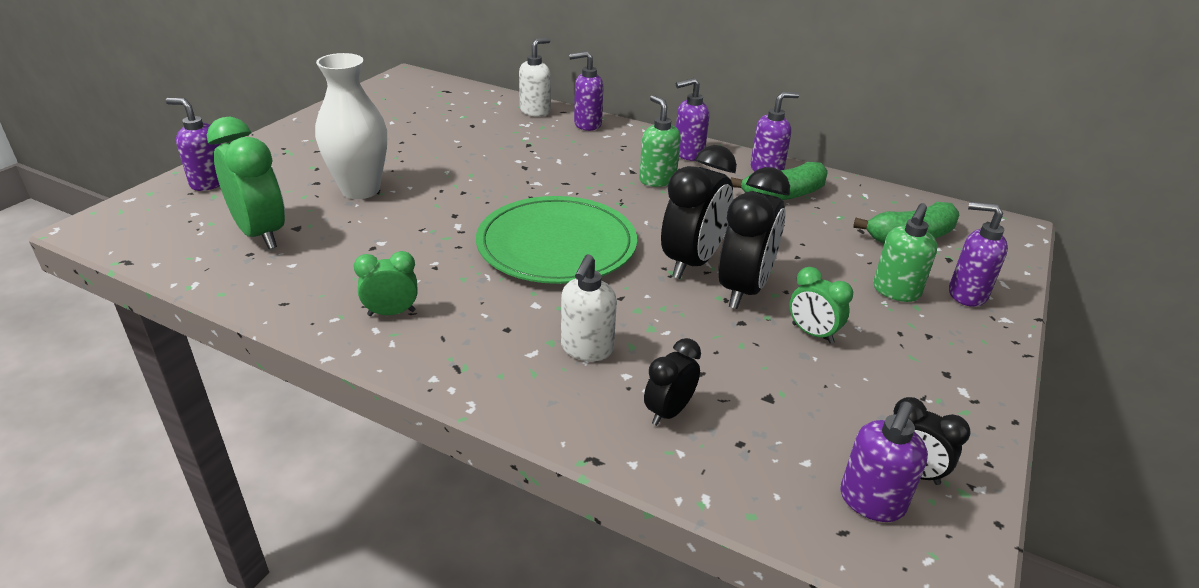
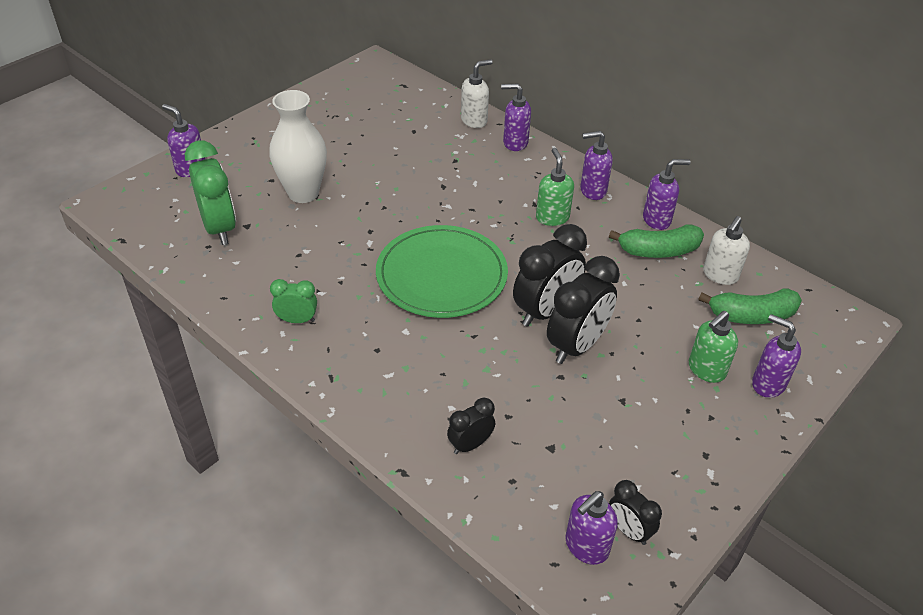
camera: 15 degrees right, 10 degrees up
white soap dispenser [561,254,617,361] -> white soap dispenser moved to [703,216,750,285]
green clock [789,267,853,344] -> none

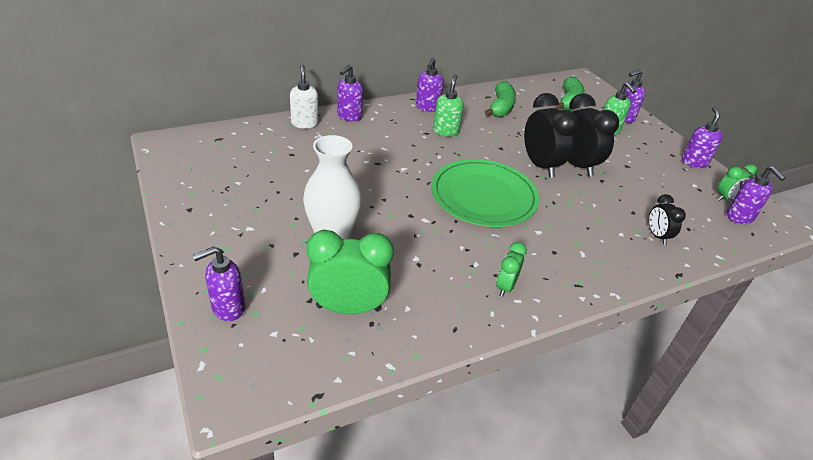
camera: 70 degrees left, 5 degrees down
green soap dispenser [536,148,574,226] -> green soap dispenser turned 90 degrees clockwise [433,74,464,136]
black clock [609,480,662,545] -> green clock [717,164,758,201]
purple soap dispenser [643,159,690,230] -> purple soap dispenser moved to [682,107,723,168]
white soap dispenser [703,216,750,285] -> none

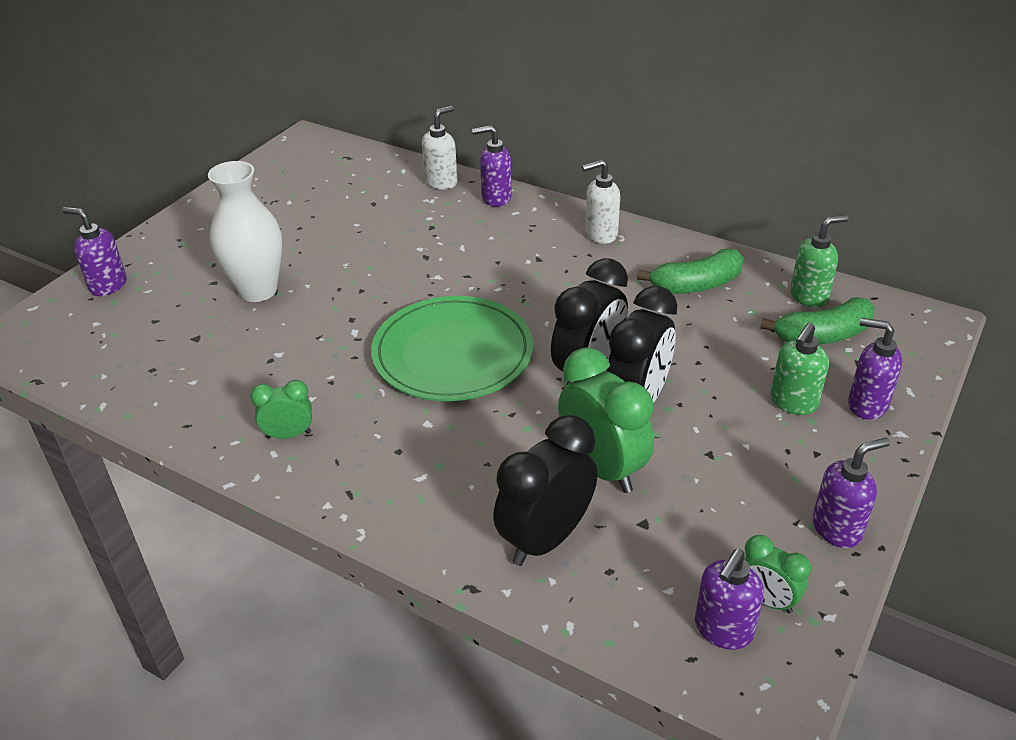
camera: 60 degrees right, 0 degrees up
green clock [307,230,394,314] -> green clock moved to [558,347,654,493]
purple soap dispenser [416,58,444,112] -> white soap dispenser [582,159,620,244]
green soap dispenser [433,74,464,136] -> green soap dispenser moved to [790,215,848,308]
black clock [649,194,686,245] -> black clock [493,415,597,566], size x1.84

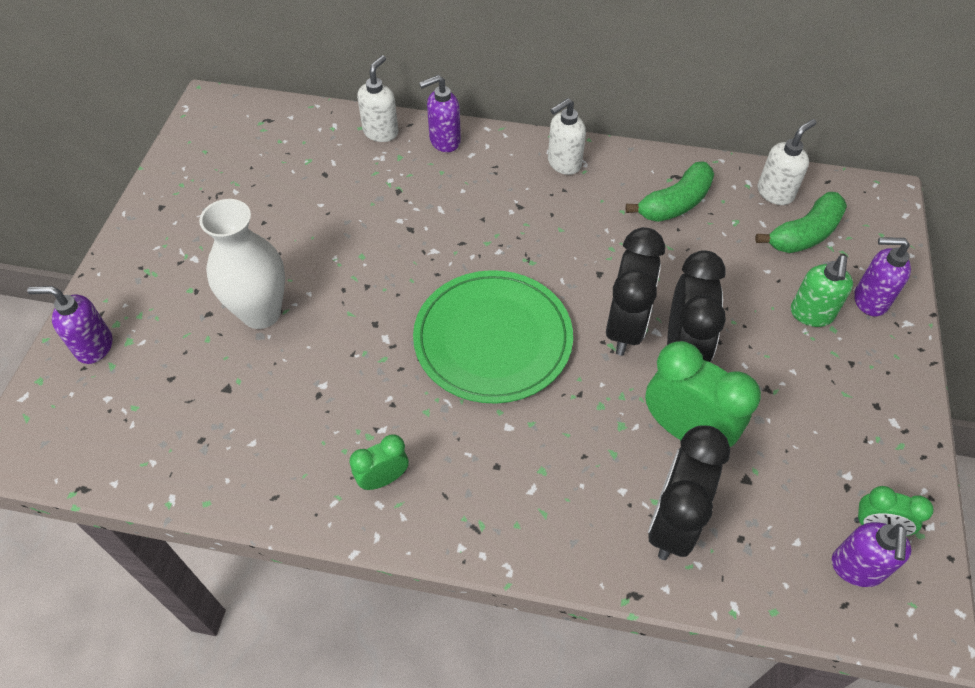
camera: 20 degrees left, 15 degrees up
green soap dispenser [790,215,848,308] -> white soap dispenser [758,119,816,205]
purple soap dispenser [813,437,890,548] -> none

